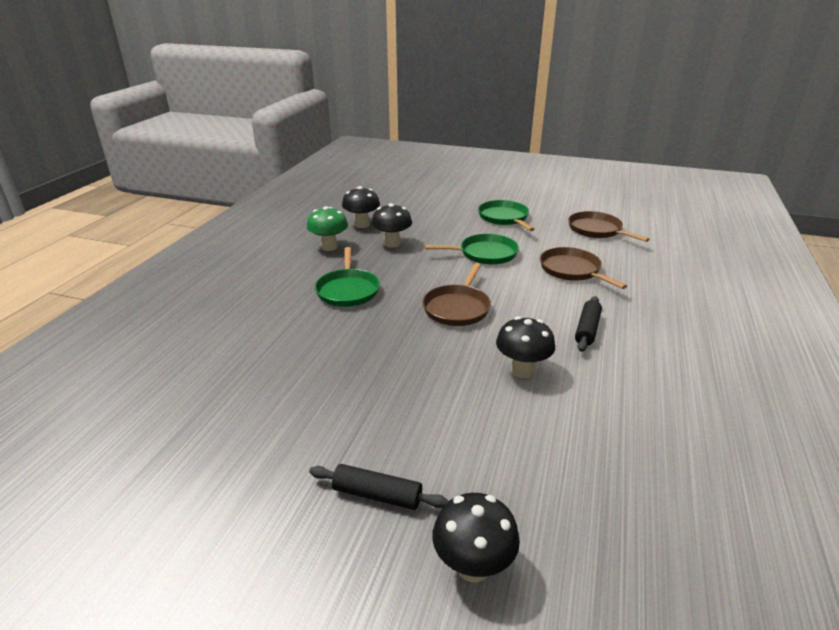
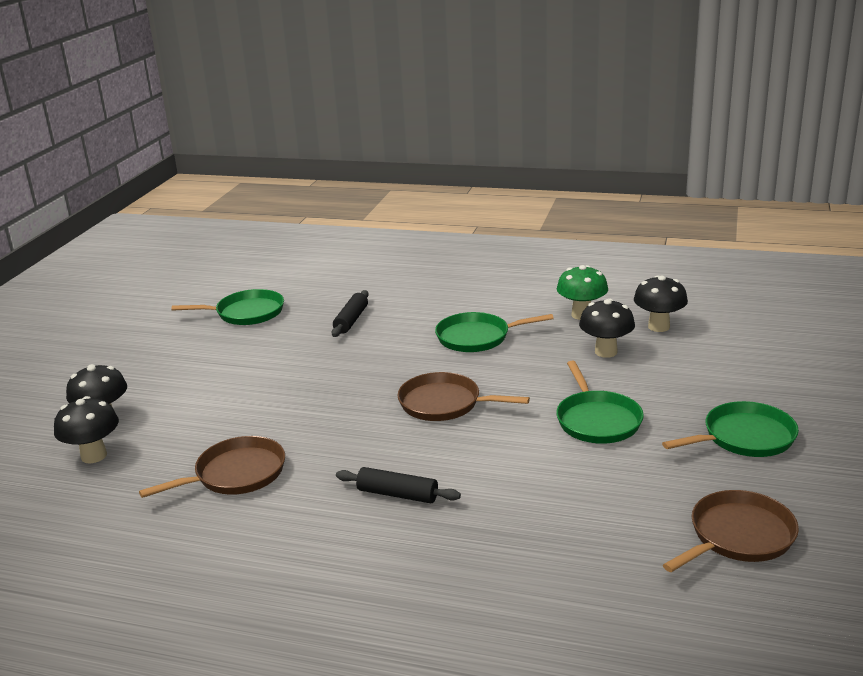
camera: 90 degrees right, 5 degrees down
black rolling pin [309,464,448,510] -> black rolling pin moved to [332,290,369,337]
black mushroom [496,317,555,378] -> black mushroom moved to [54,396,119,464]
brown pan [540,247,627,289] -> brown pan moved to [139,436,285,498]
none -> green pan [172,289,284,325]

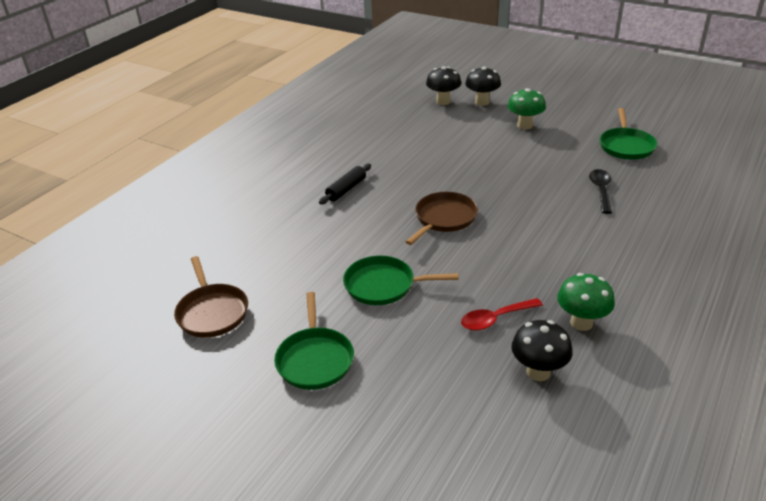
camera: 105 degrees right, 10 degrees up
brown pan [139,436,285,498] -> none
black rolling pin [332,290,369,337] -> black spoon [589,169,612,214]
green pan [435,312,554,352] -> none
black mushroom [579,299,635,358] -> red spoon [461,298,543,331]
none -> green mushroom [508,88,546,130]

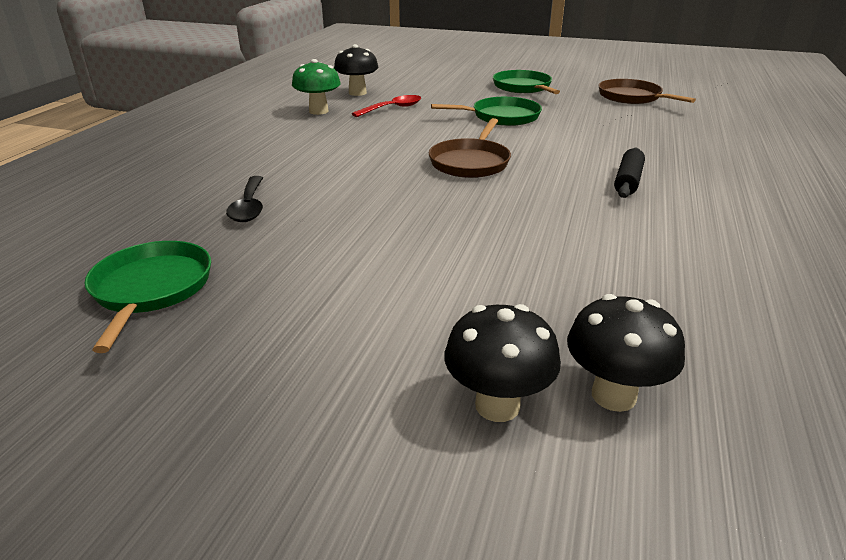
camera: 165 degrees right, 5 degrees down
green mushroom [508,88,546,130] -> none

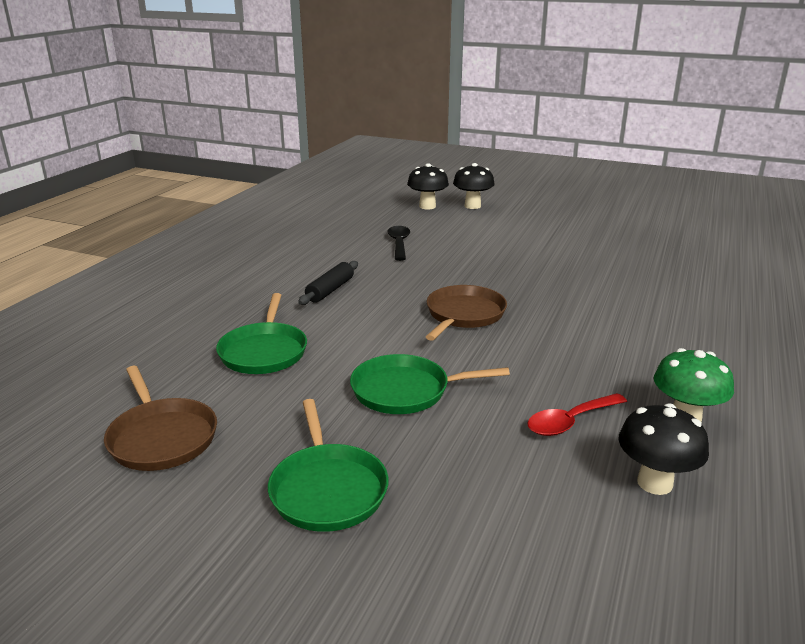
camera: 175 degrees left, 5 degrees down
green pan [84,241,211,353] -> green pan moved to [216,293,307,374]
black spoon [226,176,263,222] -> black spoon moved to [387,226,410,261]

